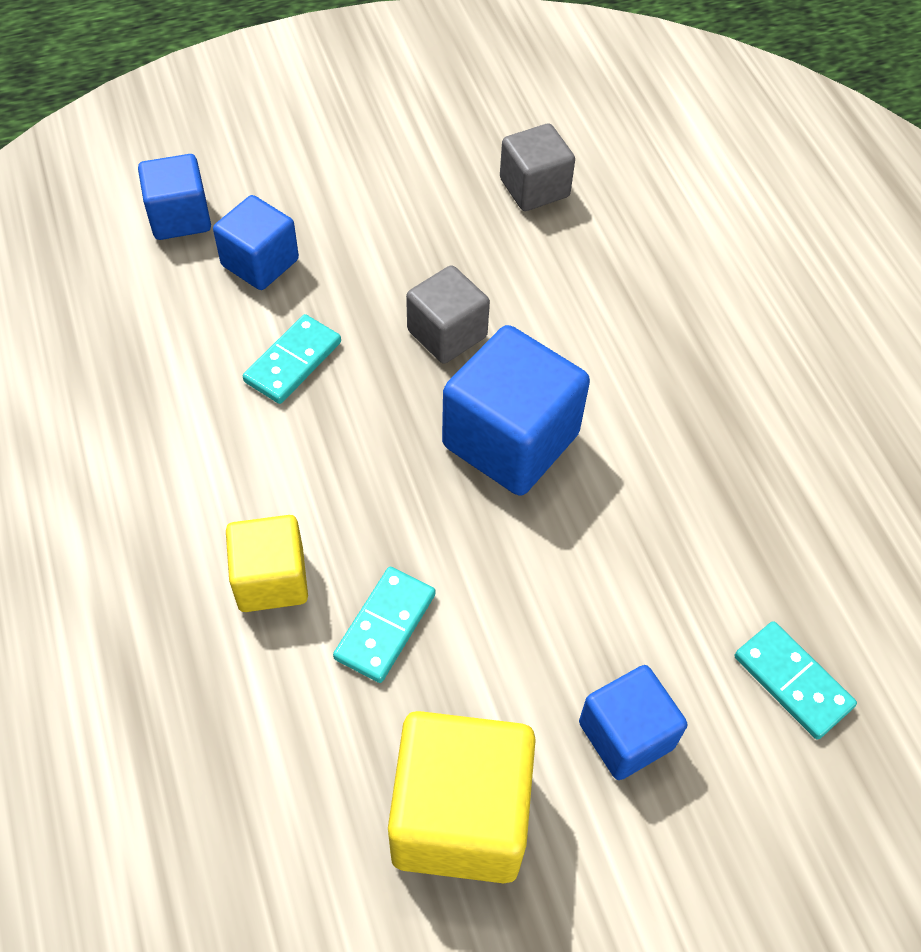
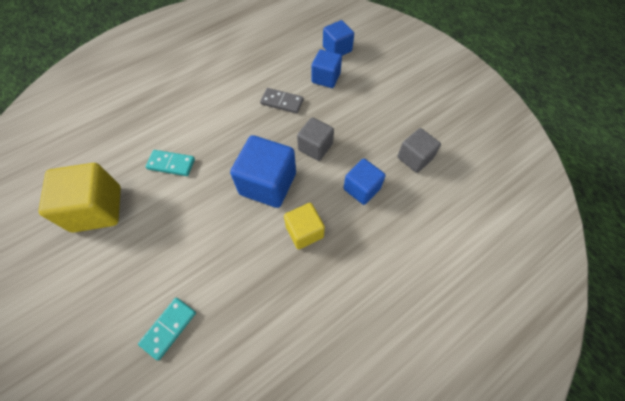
camera: 75 degrees right, 5 degrees up
yellow cube [226,515,308,612] -> yellow cube moved to [284,203,325,249]
turquoise domino [243,314,341,404] -> grey domino [260,88,304,114]
blue cube [579,665,687,780] -> blue cube moved to [343,159,386,205]

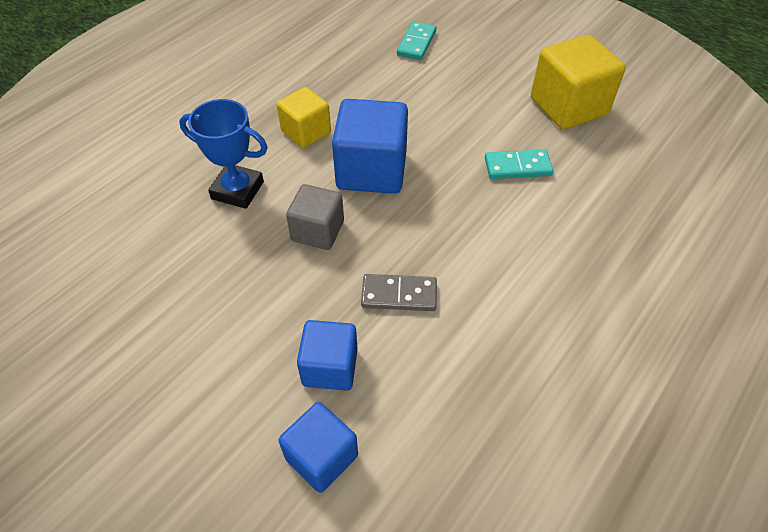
camera: 165 degrees right, 10 degrees down
blue cube [343,159,386,205] -> blue trophy [179,99,268,209]
grey cube [397,128,441,173] -> none

